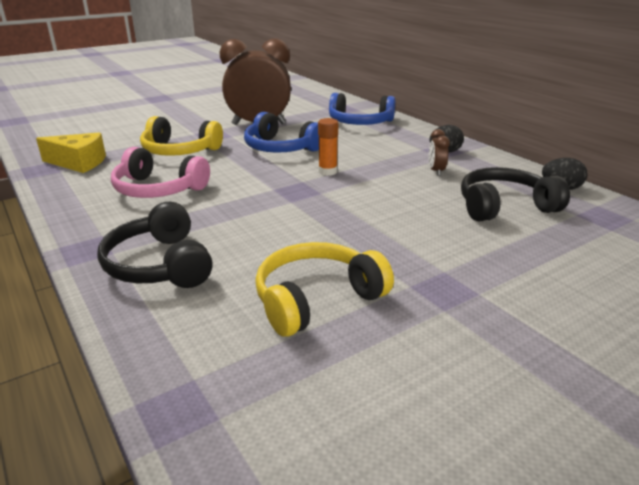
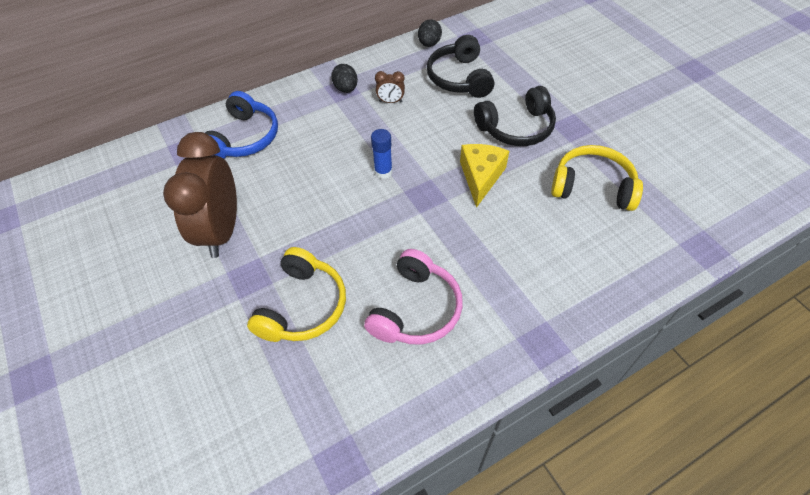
camera: 85 degrees left, 25 degrees up
yellow cheese [36,132,106,173] -> yellow cheese moved to [460,144,509,208]
black headphones [97,202,213,288] -> black headphones moved to [474,86,556,146]
blue headphones [244,112,319,153] -> none
yellow headphones [255,242,394,337] -> yellow headphones turned 135 degrees clockwise [551,145,643,211]
orange glue stick [318,118,338,176] -> blue glue stick [371,129,392,179]

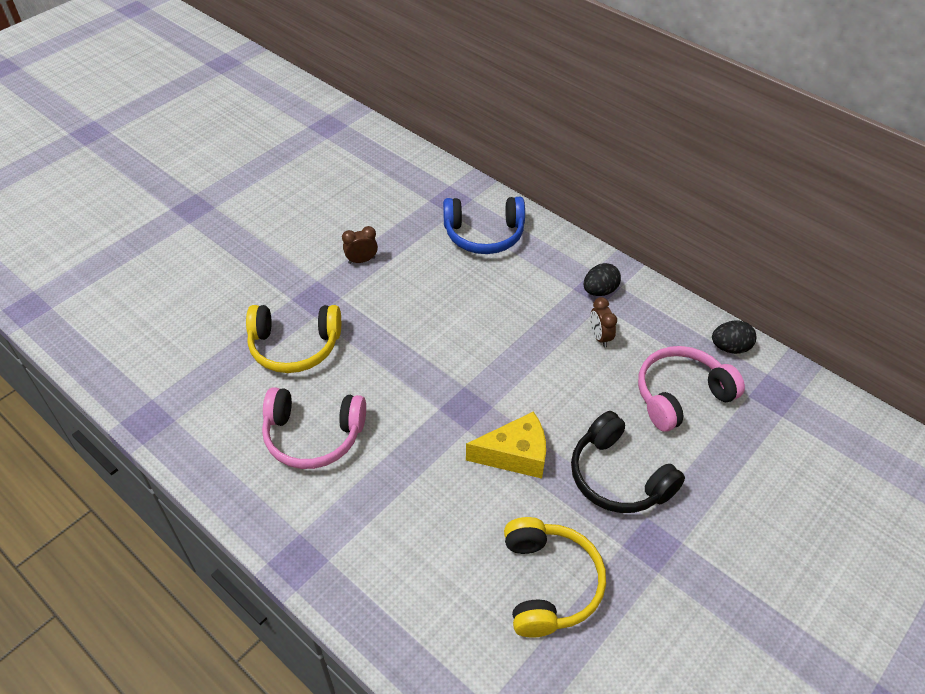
camera: 70 degrees right, 5 degrees down
brown clock [163,132,237,258] -> brown clock [342,226,378,264], size x0.40
blue glue stick [371,129,392,179] -> none
black headphones [427,35,494,98] -> pink headphones [638,346,745,432]

